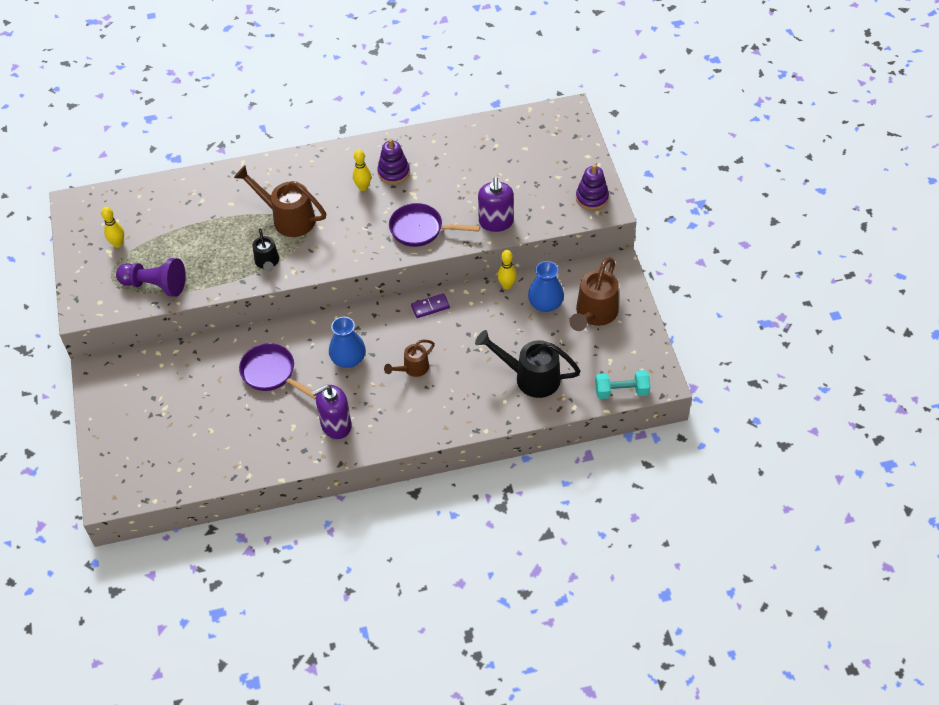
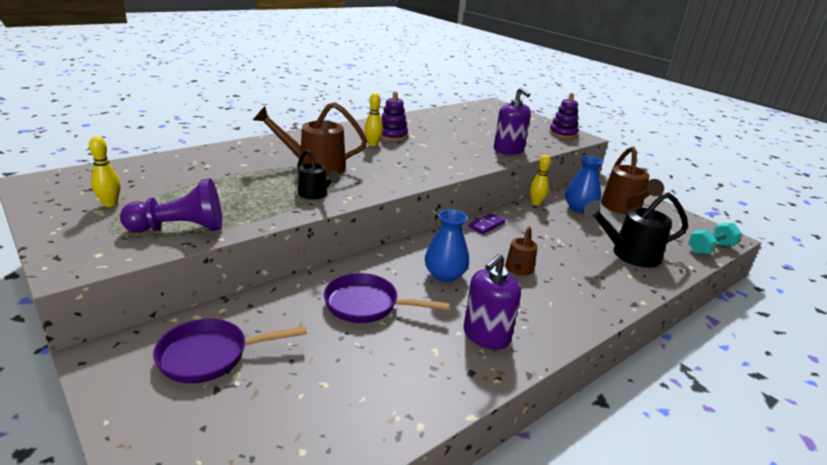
camera: 30 degrees left, 25 degrees down
purple pan [389,203,480,247] -> purple pan moved to [153,318,307,384]

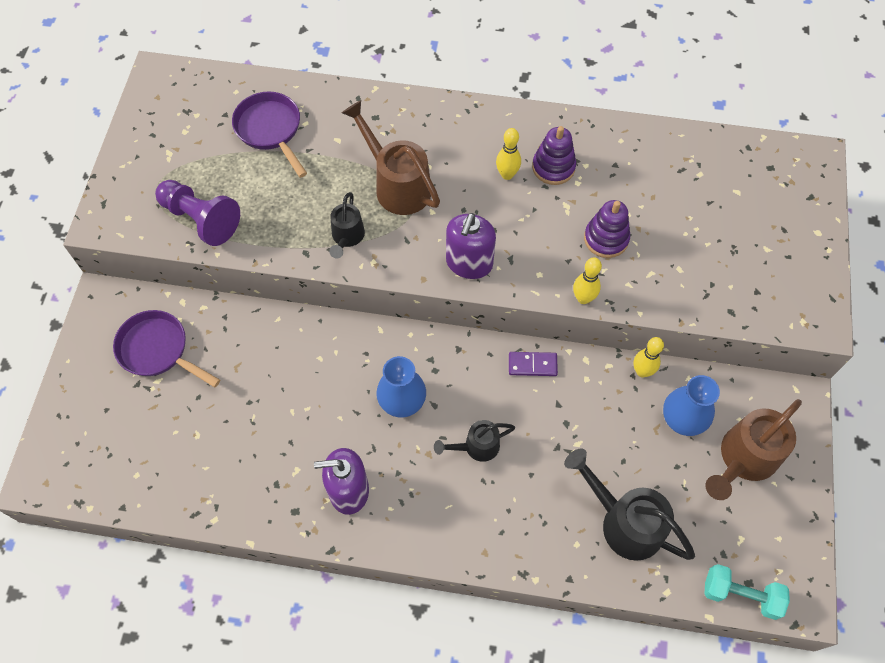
camera: 50 degrees right, 35 degrees up
yellow bowling pin [89,136,120,207] -> yellow bowling pin moved to [573,257,602,304]
purple pan [324,273,450,323] -> purple pan moved to [232,92,307,178]
purple soap dispenser [494,87,531,155] -> purple soap dispenser moved to [446,213,496,279]
brown watering can [505,227,538,276] -> black watering can [434,420,515,462]
purple stacking toy [549,93,579,139] -> purple stacking toy moved to [584,200,630,258]

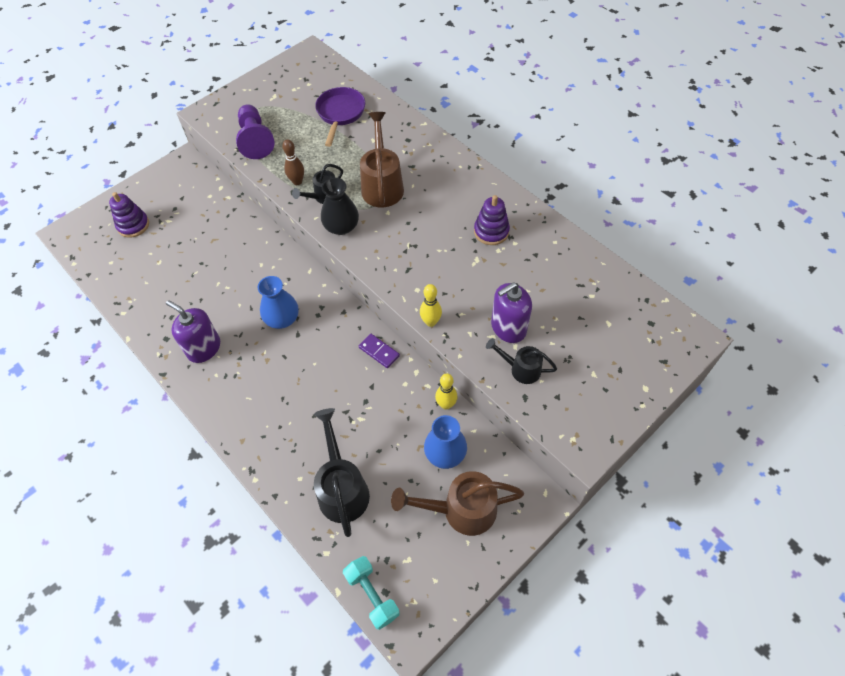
camera: 40 degrees right, 5 degrees down
purple pan [113,310,220,387] -> none
black watering can [434,420,515,462] -> black watering can moved to [486,338,557,384]
purple soap dispenser [446,213,496,279] -> purple soap dispenser moved to [491,282,532,343]
yellow bowling pin [496,128,521,180] -> none
purple stacking toy [584,200,630,258] -> purple stacking toy moved to [109,192,149,238]
none -> brown bowling pin [282,139,304,185]
none -> black vase [321,178,359,235]

